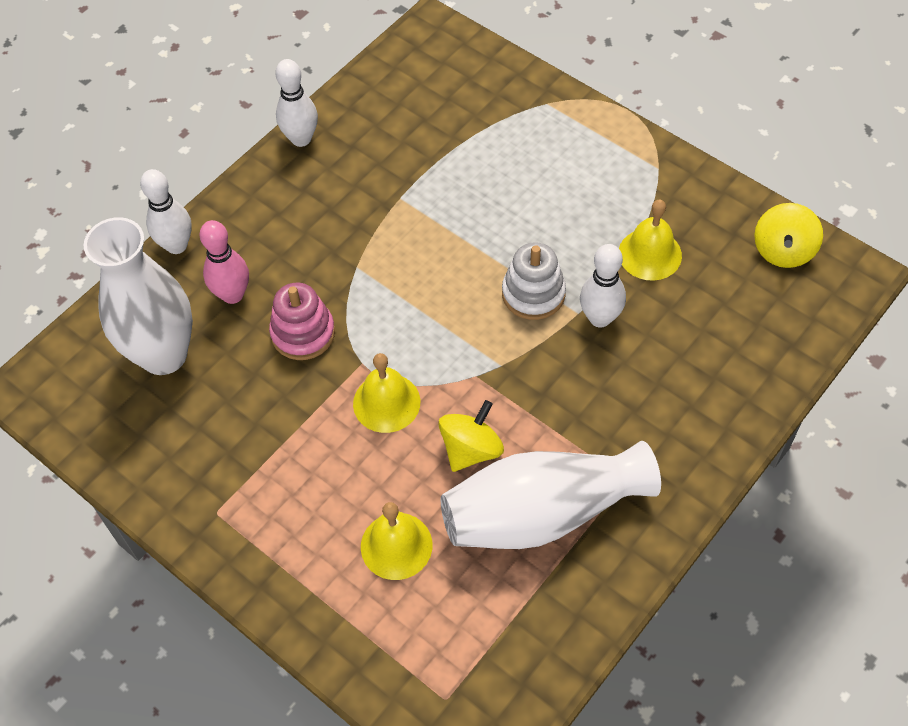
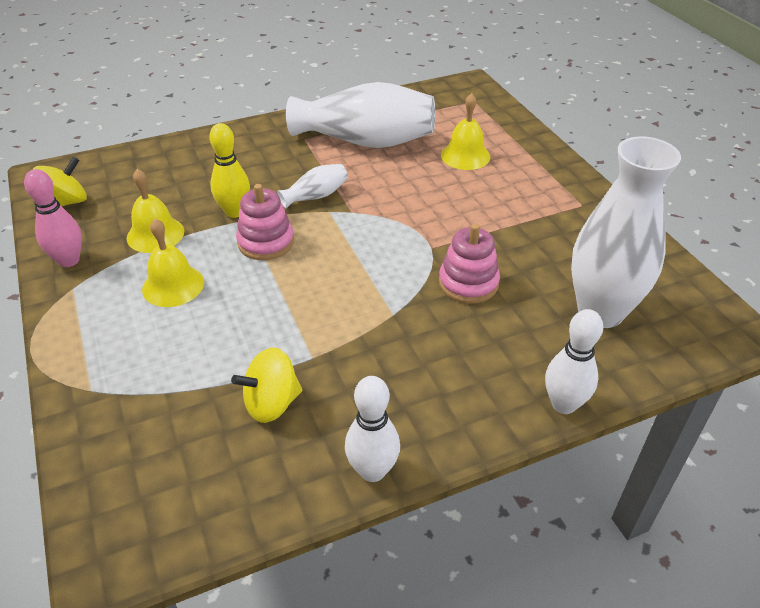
camera: 155 degrees left, 15 degrees down
pink bowling pin [199,220,249,304] -> pink bowling pin moved to [24,169,82,267]
yellow bell [353,353,420,433] -> yellow bell moved to [142,219,204,307]
yellow spinning top [438,400,504,472] -> yellow spinning top moved to [231,348,302,423]
white stacking toy [502,242,566,320] -> pink stacking toy [236,184,294,260]
white bowling pin [580,244,626,328] -> yellow bowling pin [209,123,250,218]
none -> white vase [277,164,348,208]

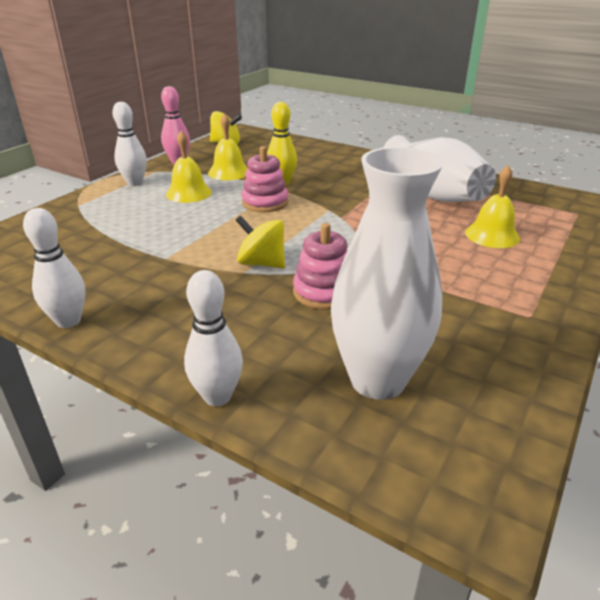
camera: 55 degrees right, 10 degrees down
yellow spinning top [231,348,302,423] -> yellow spinning top moved to [235,216,285,268]
white vase [277,164,348,208] -> none
none -> white bowling pin [112,102,147,186]

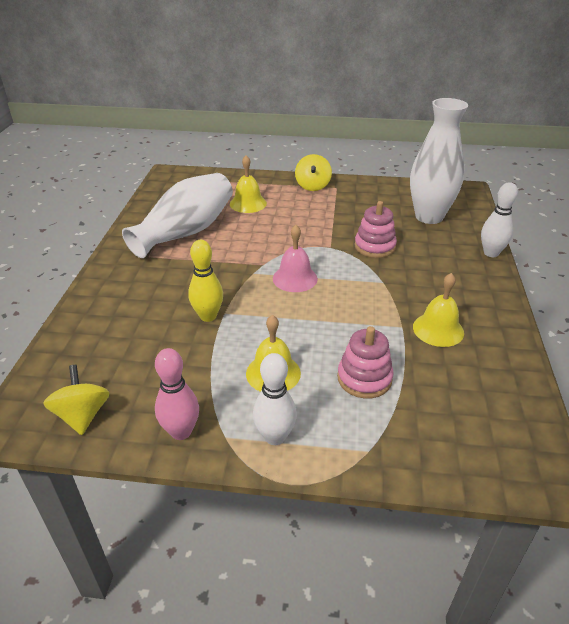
camera: 115 degrees left, 5 degrees up
white bowling pin [23,208,85,328] -> none
yellow bell [208,113,248,180] -> yellow bell moved to [413,273,464,347]
yellow spinning top [235,216,285,268] -> yellow spinning top moved to [295,154,332,191]
pink stacking toy [241,146,288,212] -> pink stacking toy moved to [337,326,394,399]
none -> pink bell [273,225,318,292]

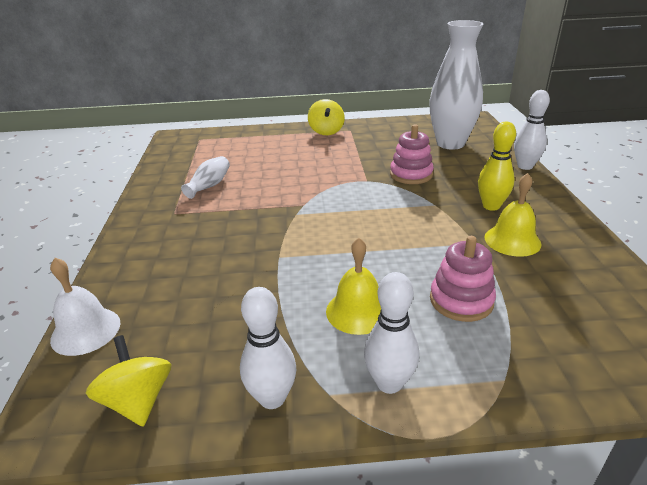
camera: 10 degrees left, 5 degrees down
white vase [122,173,233,258] -> white vase [181,156,230,199], size x0.45
pink bowling pin [155,348,199,440] -> white bowling pin [240,287,296,409]
yellow bowling pin [188,240,223,322] -> yellow bowling pin moved to [478,122,516,211]
yellow bell [230,155,267,213] -> none
pink bell [273,225,318,292] -> none
none -> white bell [50,258,121,356]

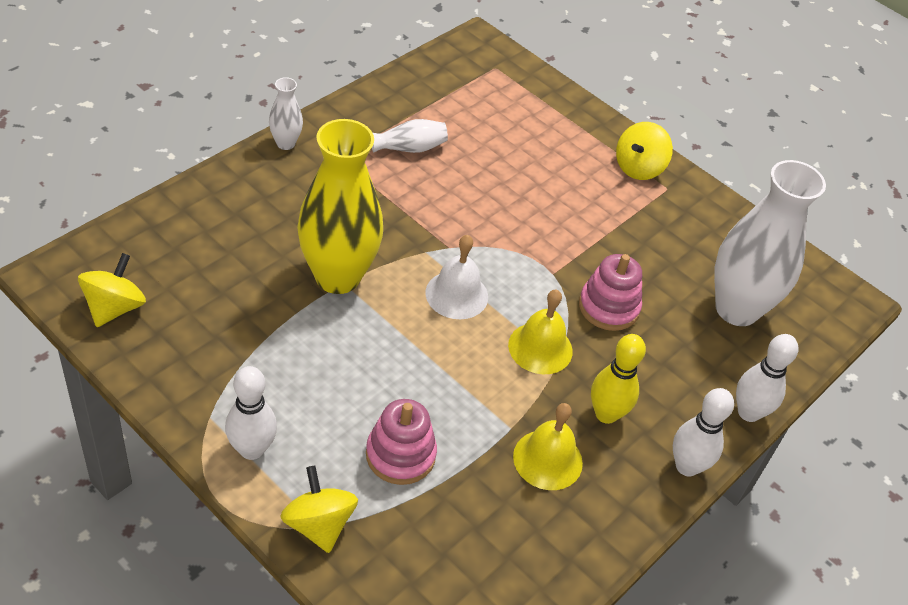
camera: 40 degrees right, 15 degrees up
white bell [50,258,121,356] -> white bell moved to [426,235,488,319]
white bowling pin [240,287,296,409] -> white bowling pin moved to [673,388,734,477]
yellow bell [326,238,381,335] -> yellow bell moved to [508,290,573,374]
none -> white vase [269,77,303,150]
none -> yellow spinning top [280,466,358,553]
none -> yellow vase [297,119,383,294]

